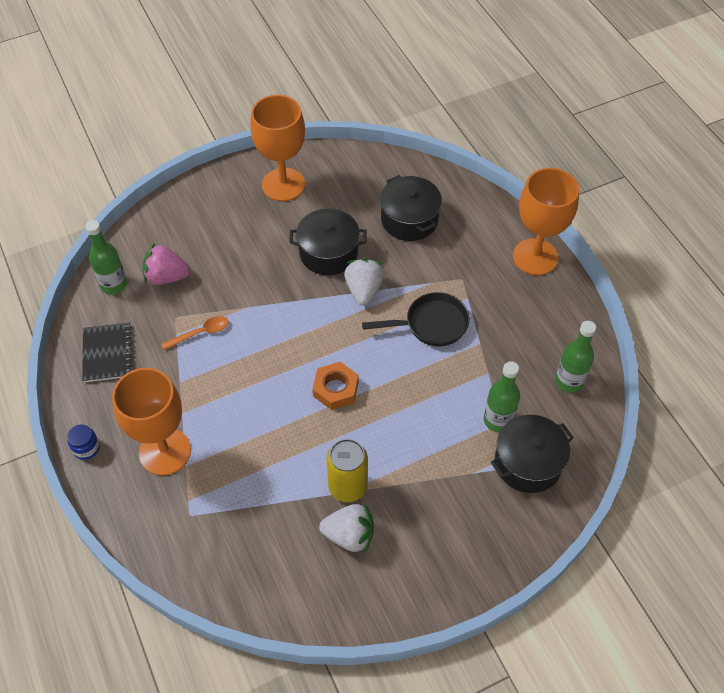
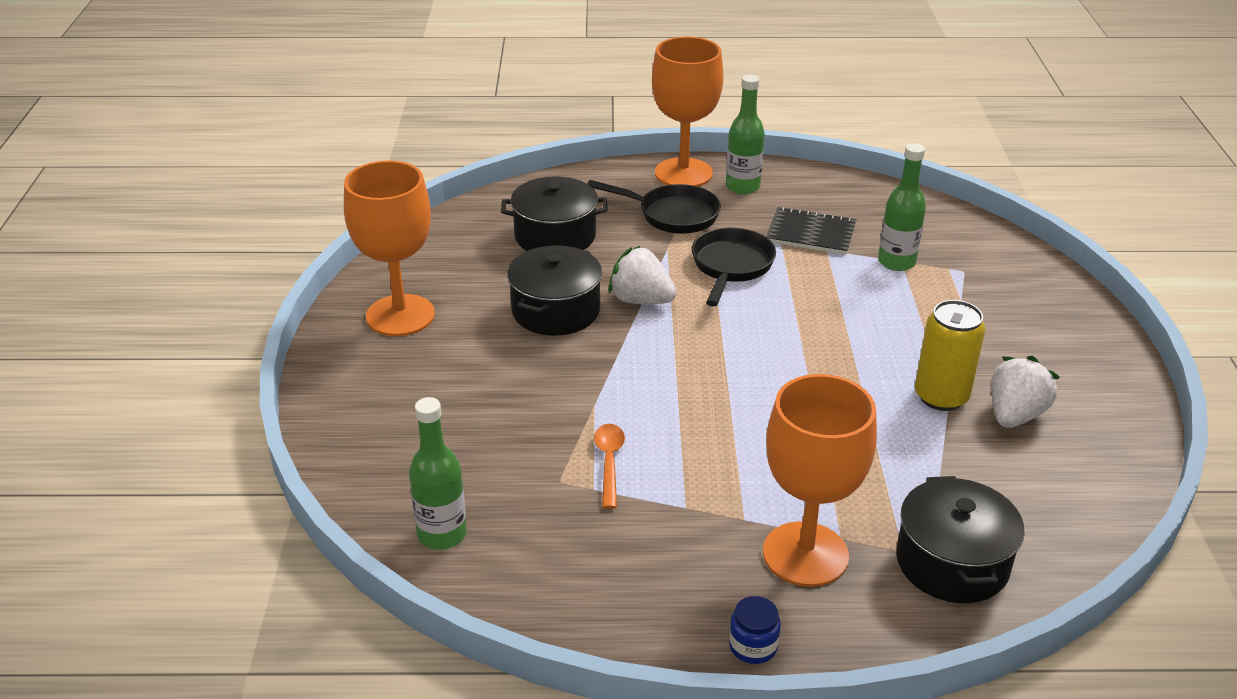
camera: 65 degrees left, 20 degrees down
black notebook [82,322,133,382] -> black notebook moved to [766,206,856,255]
pink strawberry [143,243,190,285] -> none
orange nut [312,362,358,410] -> none
black pot [491,415,574,493] -> black pot moved to [896,476,1025,603]
green bottle [555,321,596,393] -> green bottle moved to [726,75,765,194]
none -> black pan [587,180,721,234]

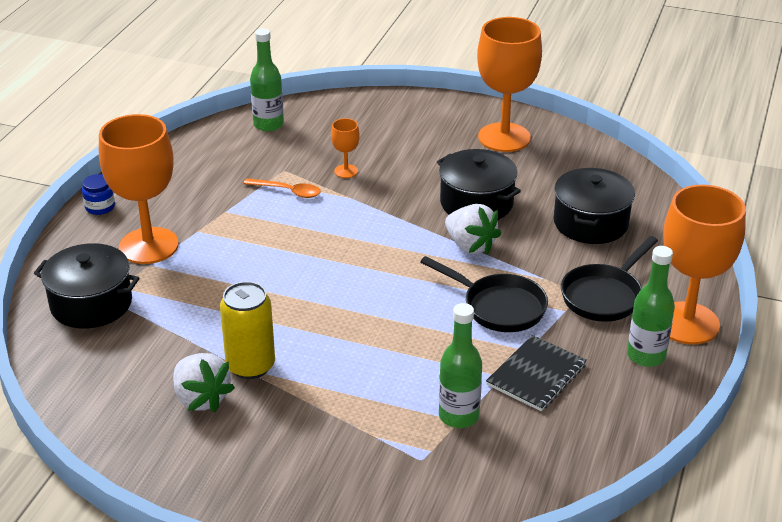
camera: 110 degrees right, 0 degrees up
white strawberry [608,246,677,304] -> white strawberry turned 90 degrees clockwise [445,204,501,255]
none -> orange goblet [331,118,360,178]

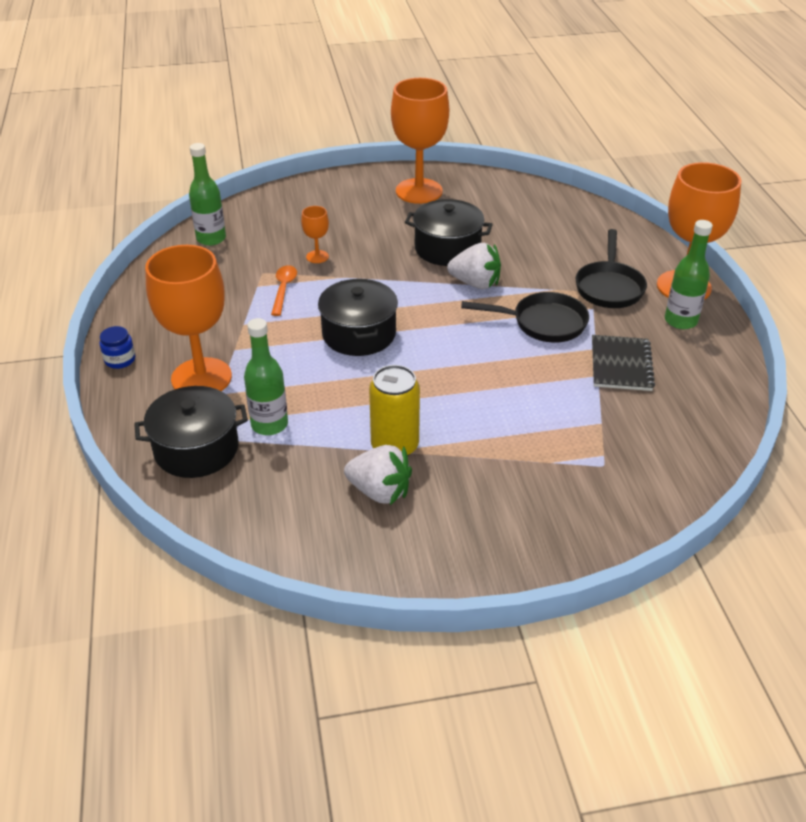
camera: 30 degrees left, 5 degrees up
orange spoon [243,178,321,198] -> orange spoon turned 75 degrees counterclockwise [271,265,297,316]
green bottle [439,303,482,428] -> green bottle moved to [244,318,288,435]
black pot [554,168,635,244] -> black pot moved to [318,279,398,356]

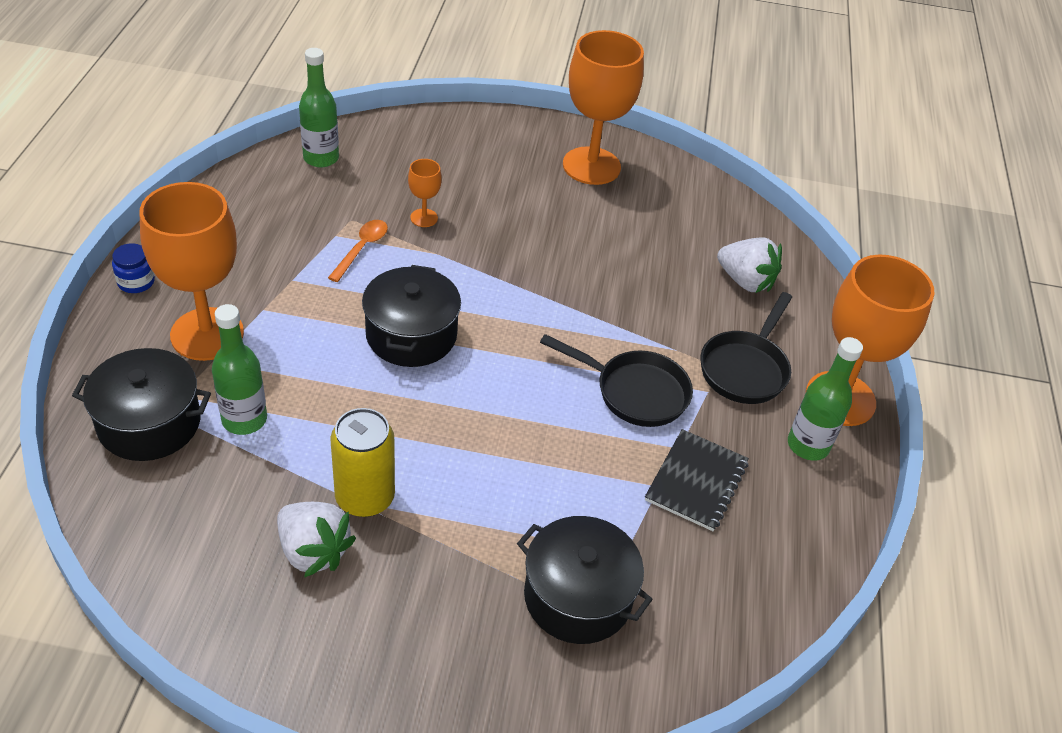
camera: 15 degrees right, 5 degrees up
black pot [405,199,493,266] -> black pot moved to [517,516,653,644]
white strawberry [447,243,501,289] -> white strawberry moved to [717,237,782,293]

